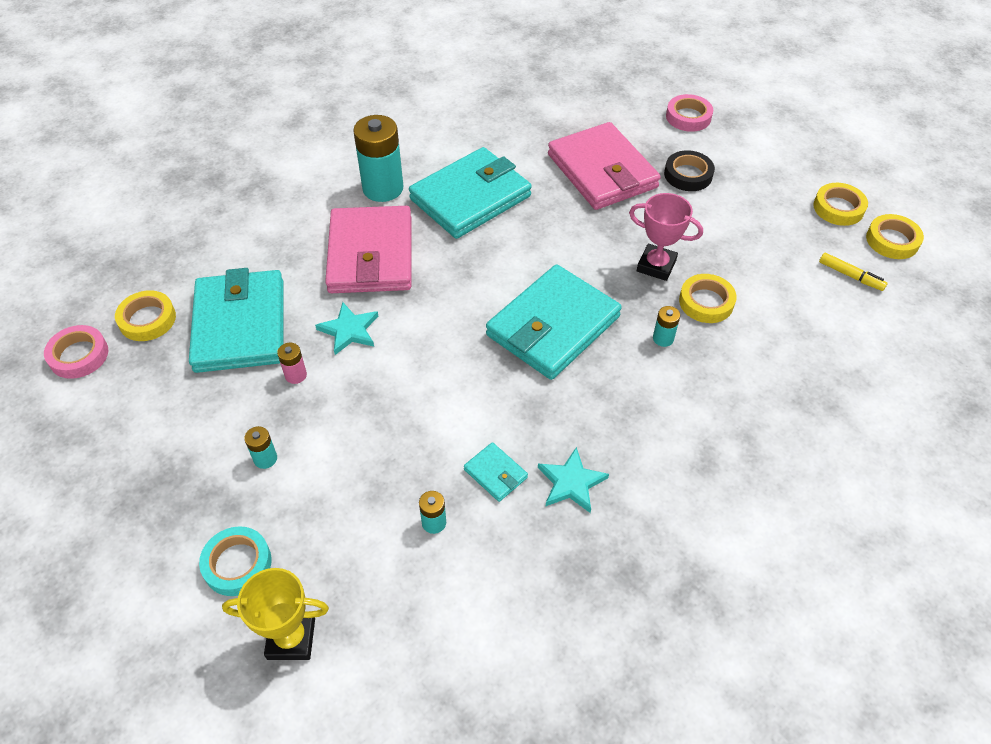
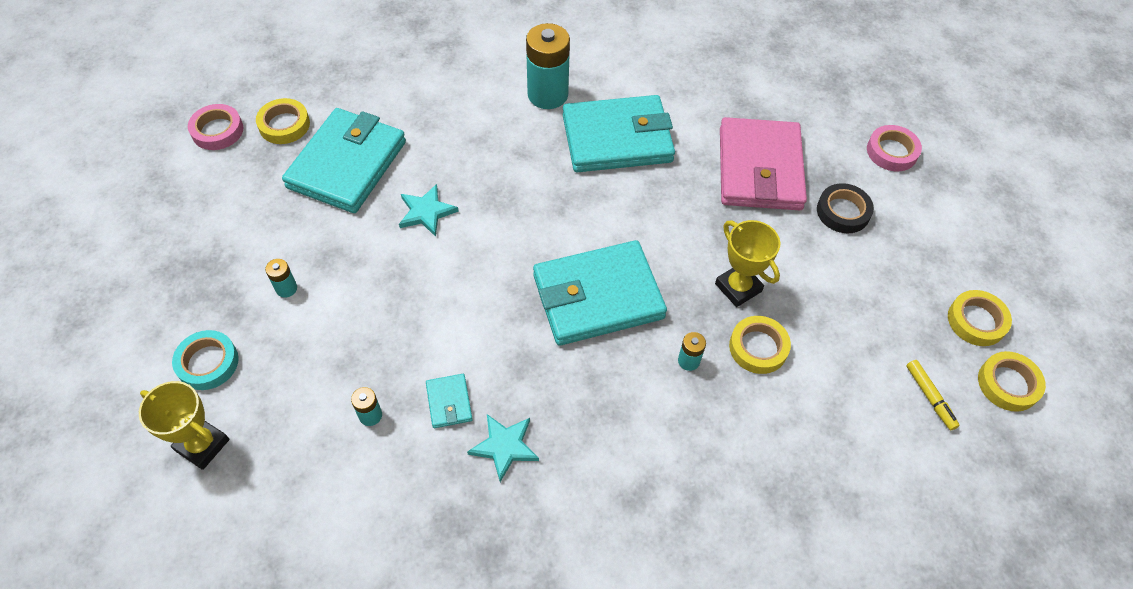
camera: 30 degrees right, 5 degrees up
pink battery [277,342,307,384] -> none
pink wallet [325,206,412,293] -> none
pink trophy [629,193,703,281] -> yellow trophy [715,220,780,307]

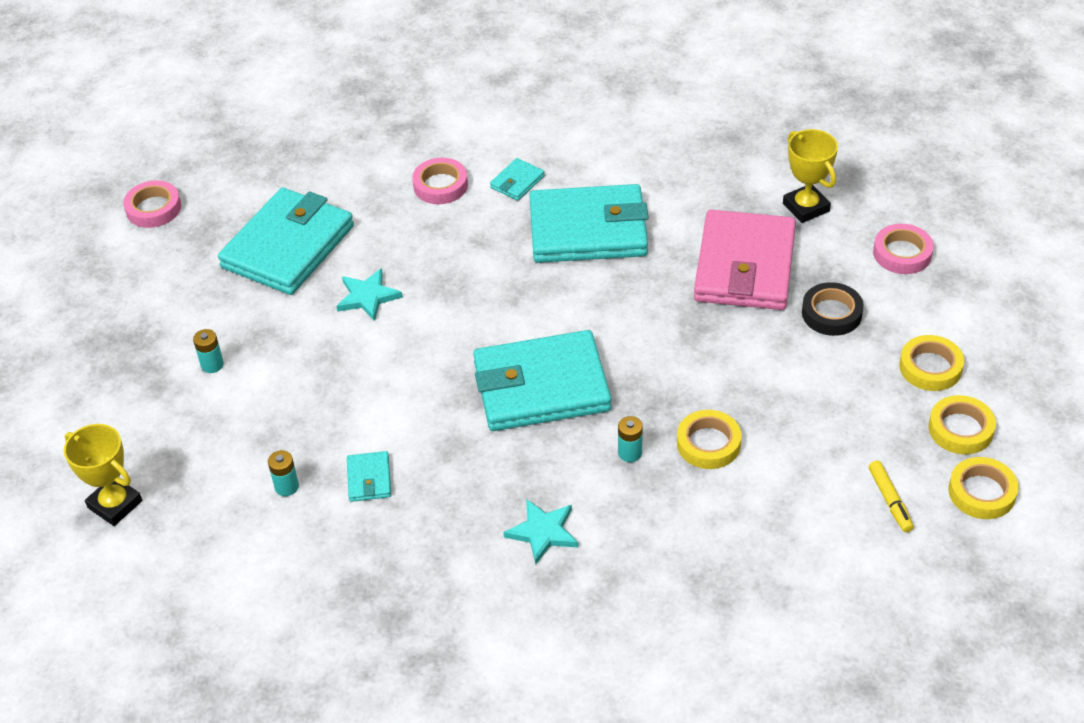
camera: 10 degrees right, 10 degrees down
turquoise tape [172,330,239,390] -> none
yellow tape [256,98,310,144] -> yellow tape moved to [899,335,964,391]
turquoise star [467,414,539,482] -> turquoise star moved to [503,499,578,564]
turquoise battery [526,23,570,109] -> turquoise wallet [490,158,545,201]
yellow trophy [715,220,780,307] -> yellow trophy moved to [783,129,838,223]
none -> pink tape [412,158,468,204]

